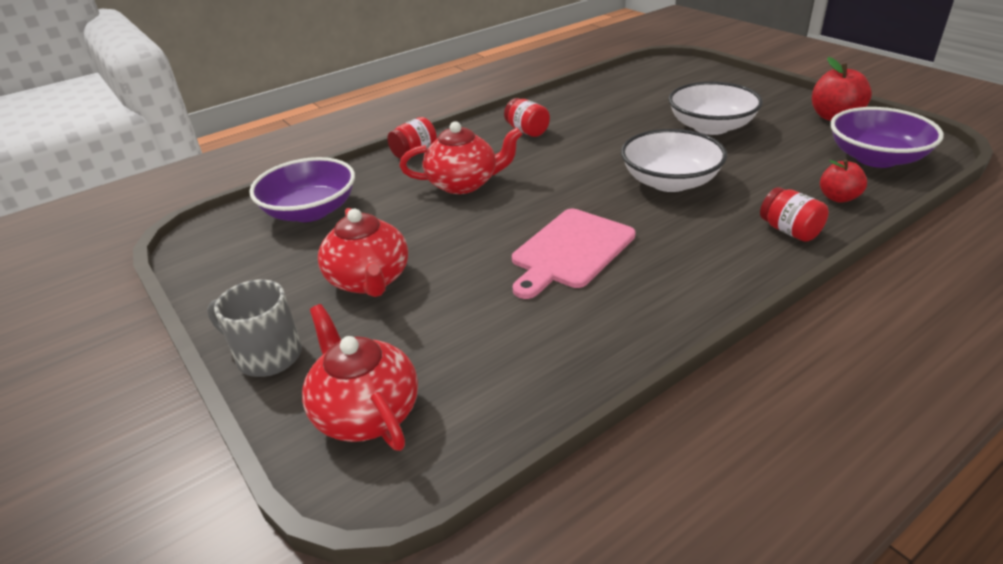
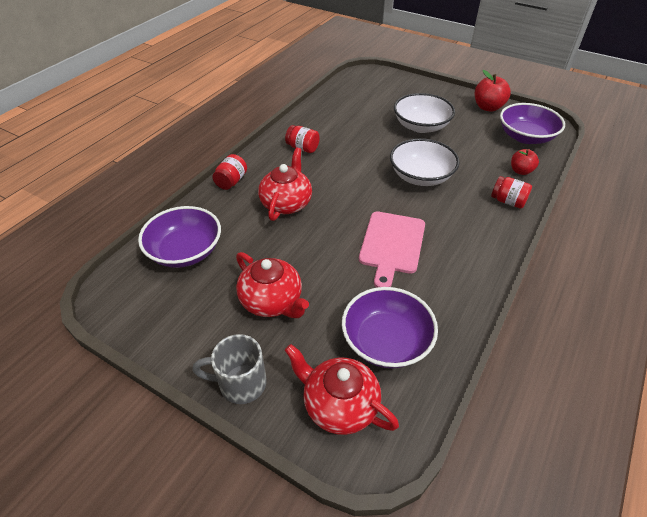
camera: 25 degrees left, 10 degrees up
red teapot [400,121,523,194] -> red teapot turned 45 degrees counterclockwise [258,148,312,221]
none -> purple bowl [342,287,438,368]

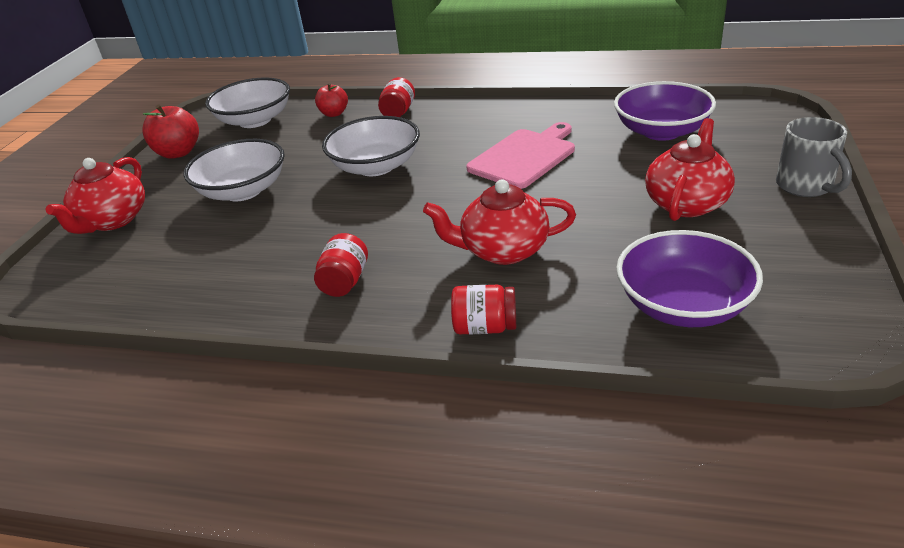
camera: 105 degrees left, 10 degrees down
red teapot [284,344,399,435] -> red teapot moved to [45,157,145,234]
pink cutting board [359,212,425,288] -> pink cutting board turned 45 degrees counterclockwise [466,122,575,189]
purple bowl [500,103,565,144] -> white bowl [205,78,290,128]

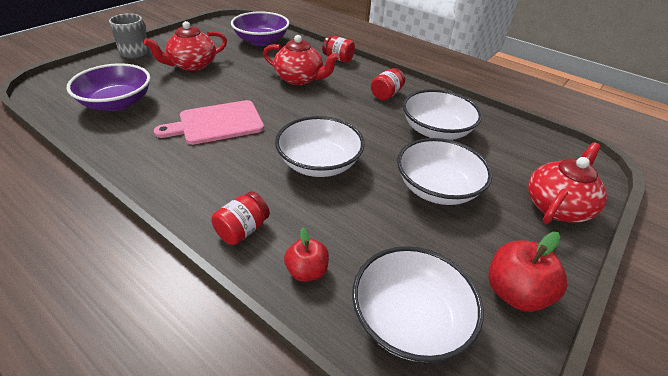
camera: 160 degrees left, 5 degrees up
none -> white bowl [403,89,482,140]

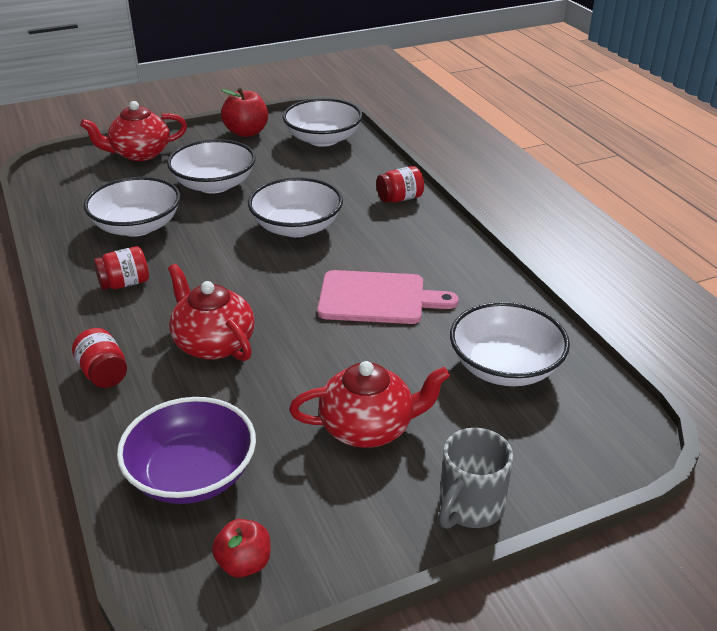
camera: 150 degrees left, 5 degrees down
purple bowl [66,63,151,111] -> white bowl [450,302,570,386]
red apple [284,228,329,282] -> red apple moved to [212,519,271,578]

